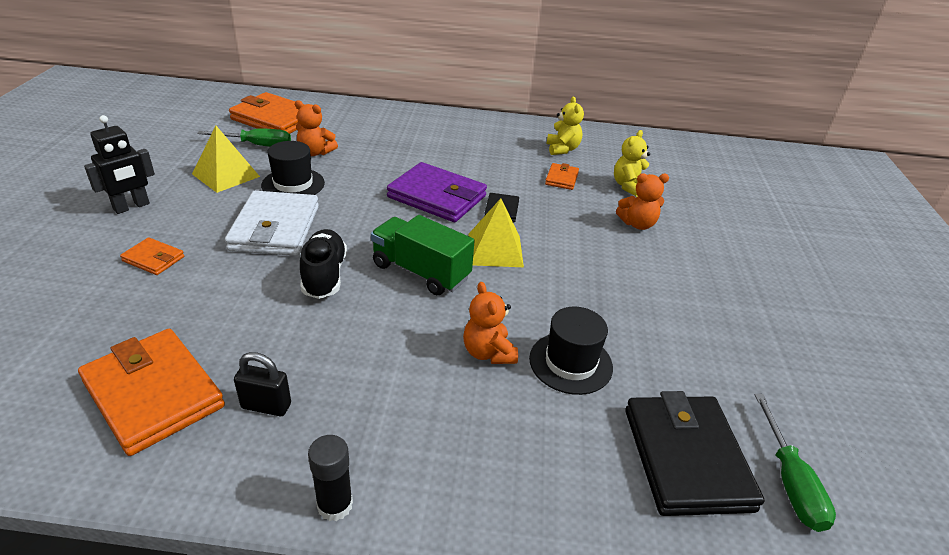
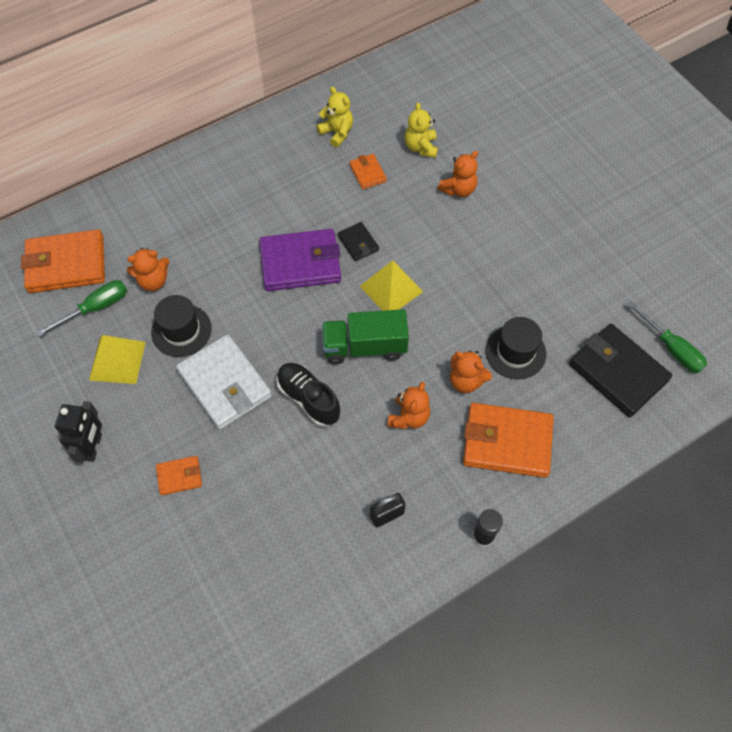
camera: 35 degrees left, 25 degrees up
orange wallet [78,329,225,456] -> orange wallet moved to [463,403,554,478]
none -> orange teddy bear [388,382,430,429]

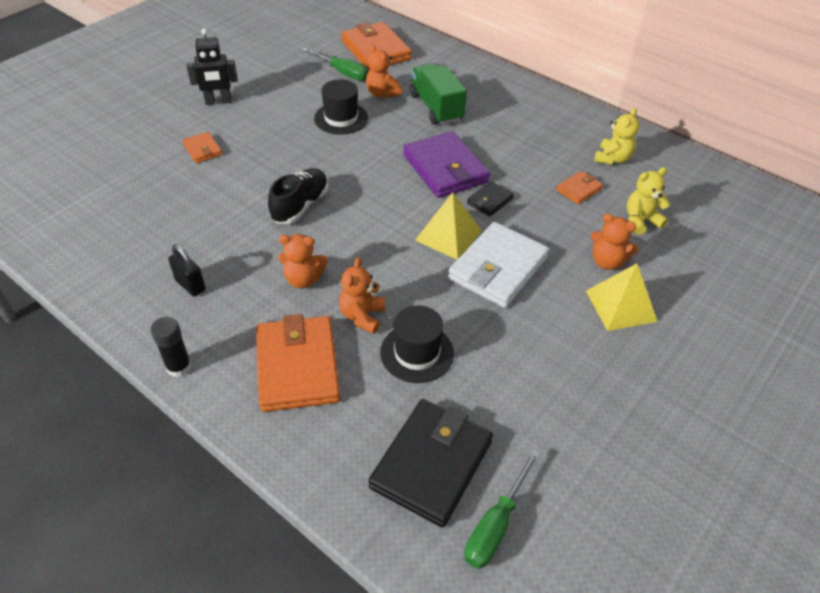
camera: 70 degrees right, 15 degrees down
yellow pyramid [89,335,146,384] -> yellow pyramid moved to [586,263,658,331]
white wallet [176,334,272,430] -> white wallet moved to [448,222,550,308]
green truck [322,309,409,365] -> green truck moved to [410,63,467,125]

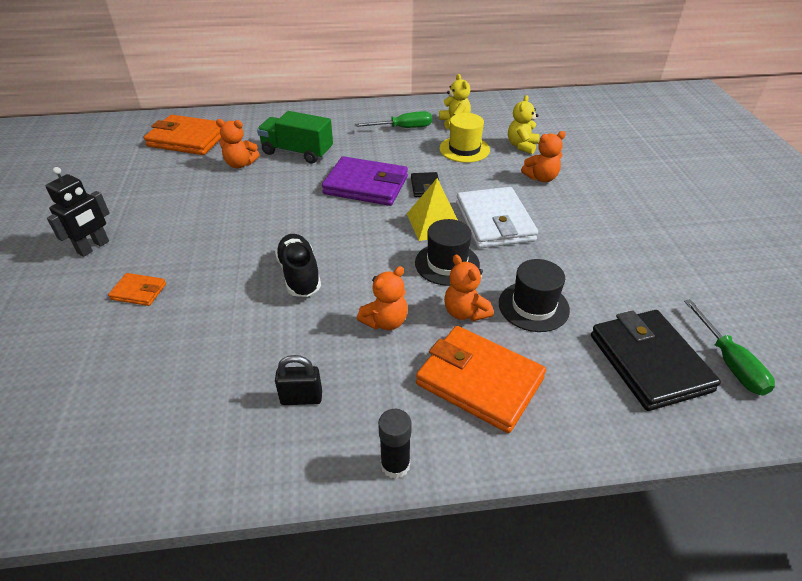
camera: 45 degrees left, 5 degrees down
green screwdriver [302,48,369,81] -> green screwdriver moved to [355,111,432,128]
black hat [314,79,368,135] -> black hat moved to [415,219,480,286]
orange wallet [556,171,603,204] -> yellow hat [439,113,490,163]
yellow pyramid [586,263,658,331] -> none

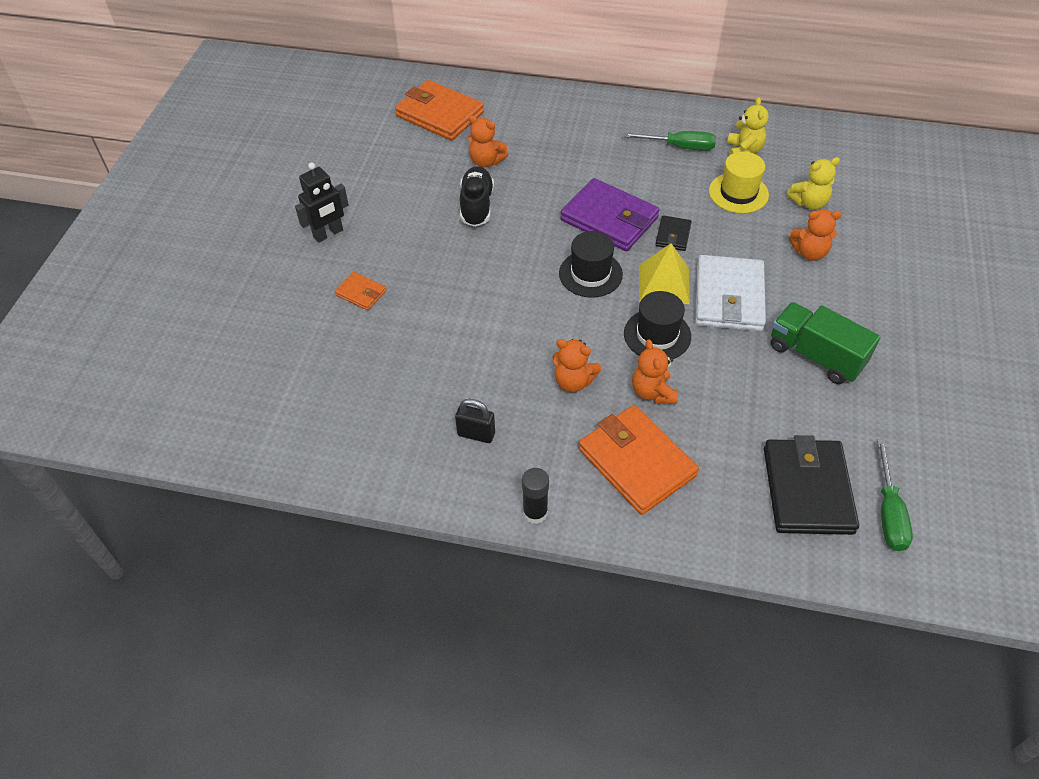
camera: 20 degrees right, 10 degrees up
green truck [257,111,333,164] -> green truck moved to [770,302,880,384]
black shoe [275,234,321,297] -> black shoe moved to [460,166,494,227]
orange teddy bear [357,266,408,330] -> orange teddy bear turned 45 degrees clockwise [553,339,601,392]
black hat [499,259,570,332] -> black hat moved to [559,231,623,298]
yellow teddy bear [508,95,539,154] -> yellow teddy bear turned 150 degrees counterclockwise [787,157,840,210]

